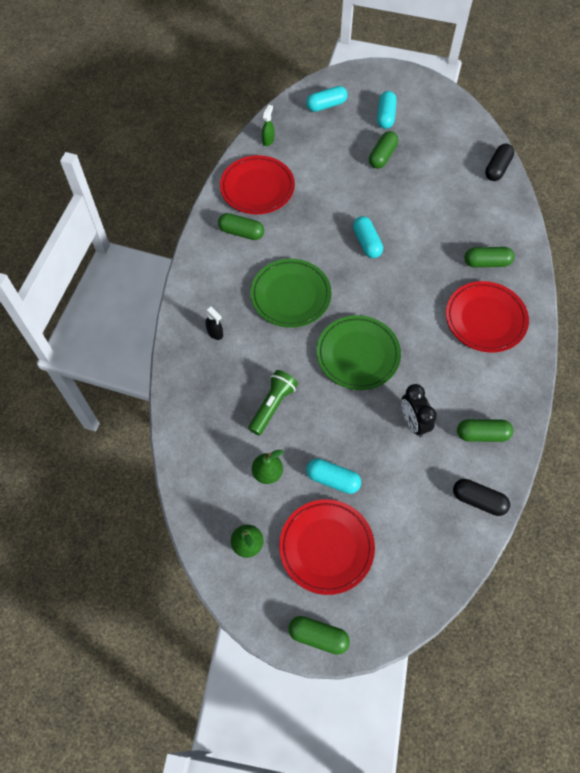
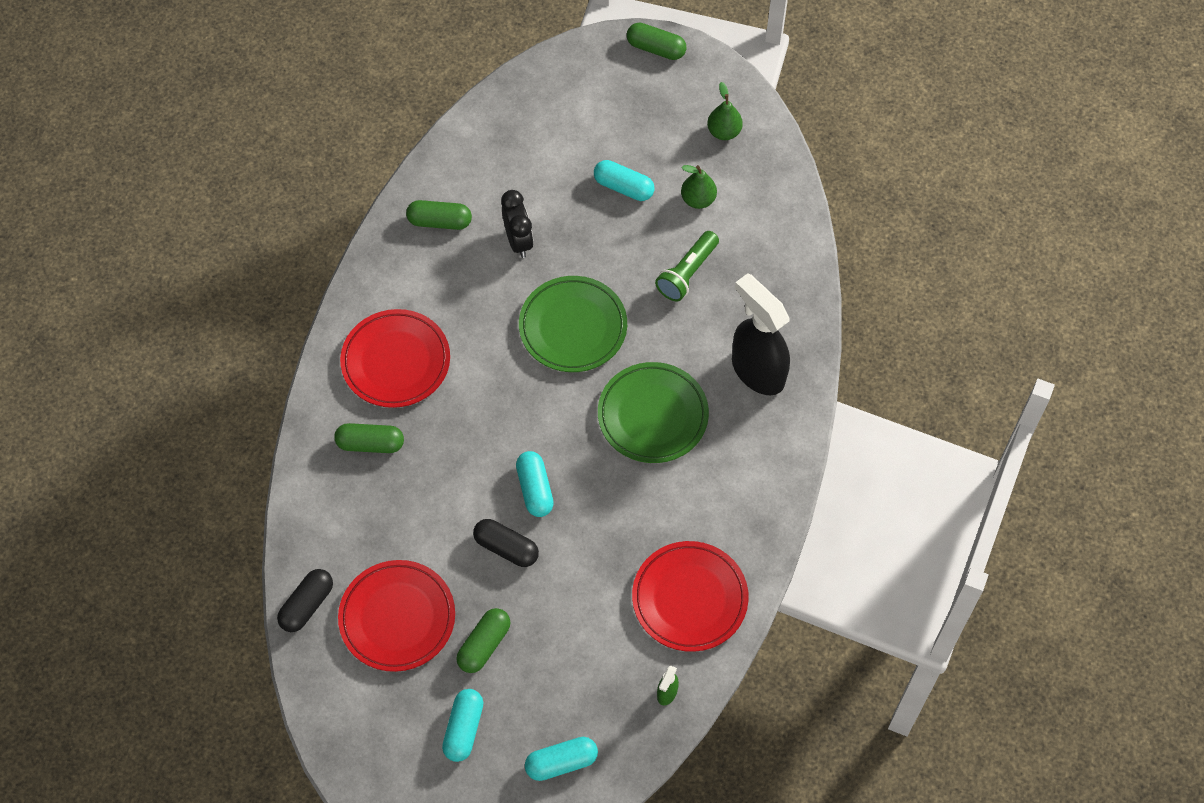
camera: 175 degrees left, 0 degrees up
black spray bottle [205,306,223,340] -> black spray bottle [732,273,790,395], size x2.48
green capsule [218,213,264,240] -> none
red plate [279,499,375,595] -> red plate moved to [338,560,455,672]
black capsule [453,479,510,516] -> black capsule moved to [473,519,539,567]

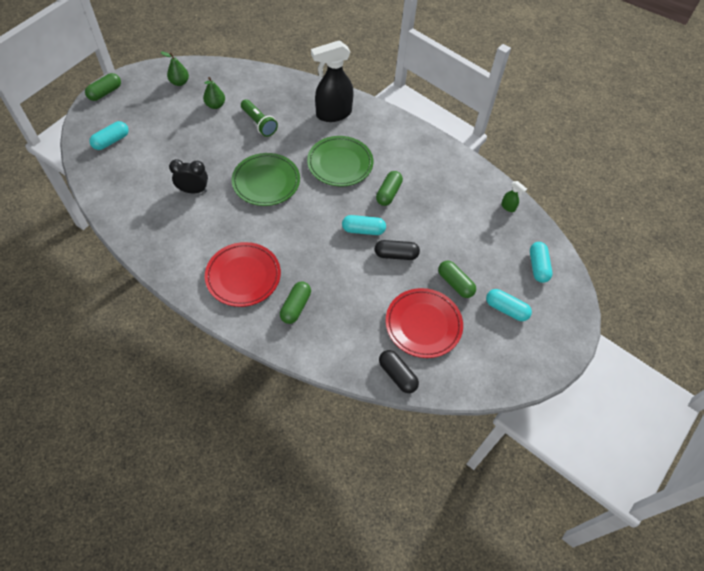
camera: 75 degrees left, 5 degrees down
green capsule [406,200,472,230] -> green capsule moved to [376,171,403,206]
black capsule [473,519,539,567] -> black capsule turned 45 degrees clockwise [375,240,420,260]
turquoise capsule [594,160,654,201] -> turquoise capsule moved to [89,121,129,150]
red plate [632,541,749,652] -> none

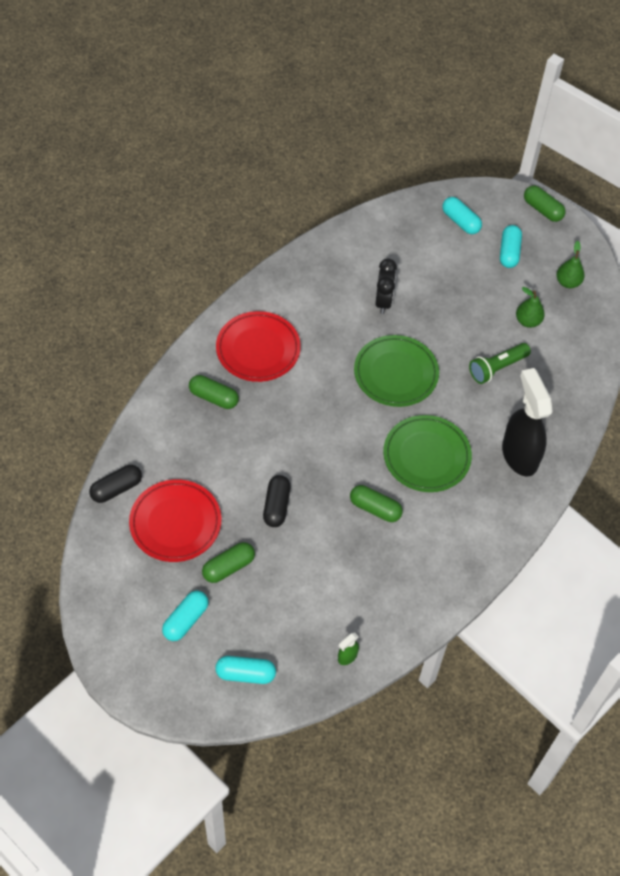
camera: 95 degrees right, 0 degrees up
turquoise capsule [342,215,386,235] -> turquoise capsule moved to [500,225,522,268]

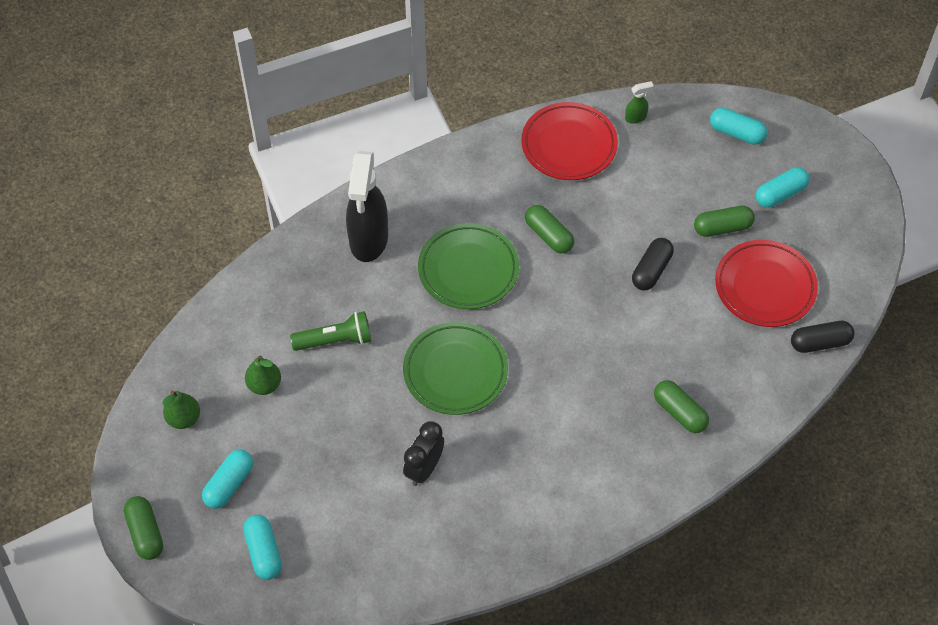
camera: 155 degrees left, 0 degrees up
red plate [216,311,301,382] -> red plate moved to [521,102,618,180]

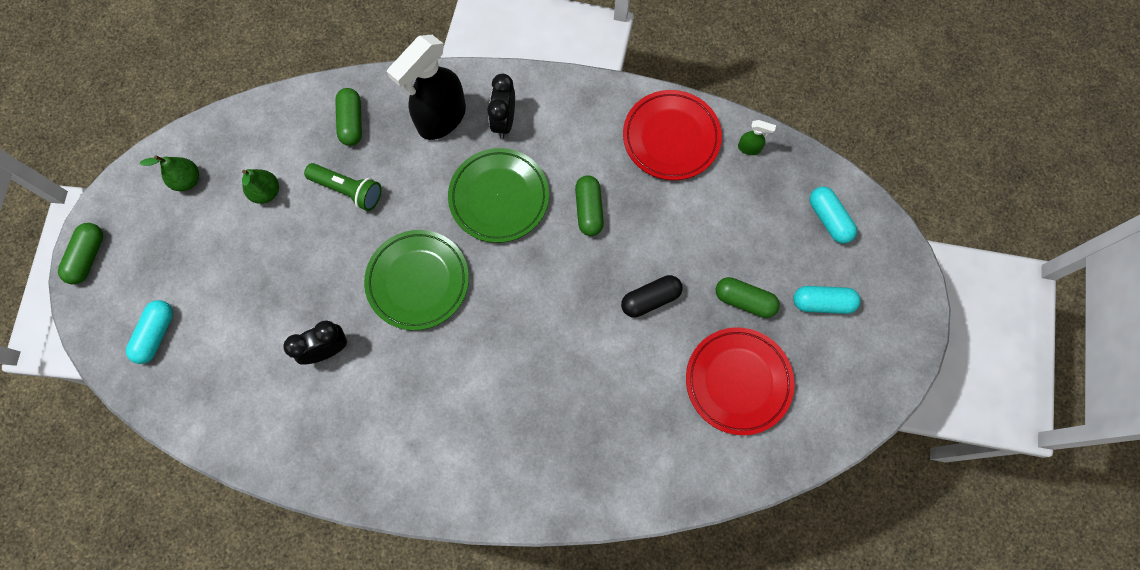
camera: 35 degrees right, 15 degrees up
turquoise capsule [202,449,253,509] -> none
green capsule [654,380,709,433] -> green capsule moved to [335,88,362,146]
black capsule [791,321,855,353] -> none
none -> black clock [487,74,515,139]

